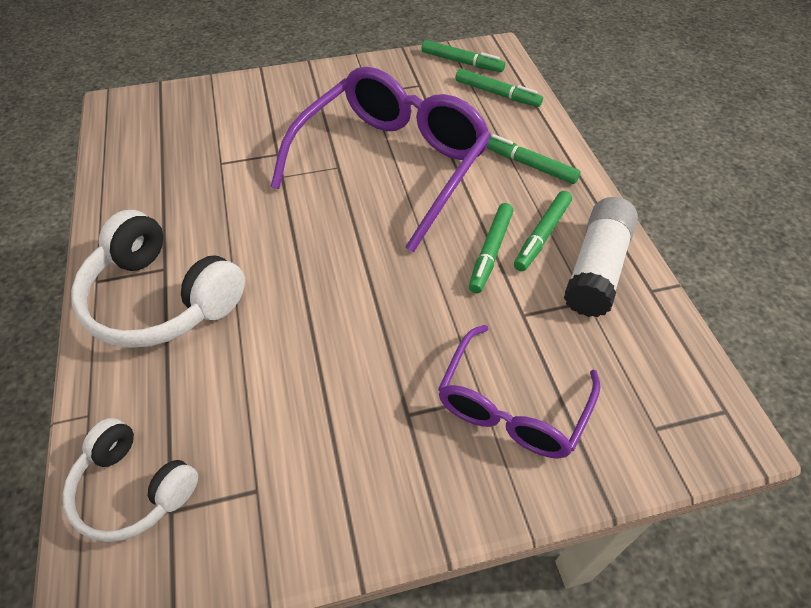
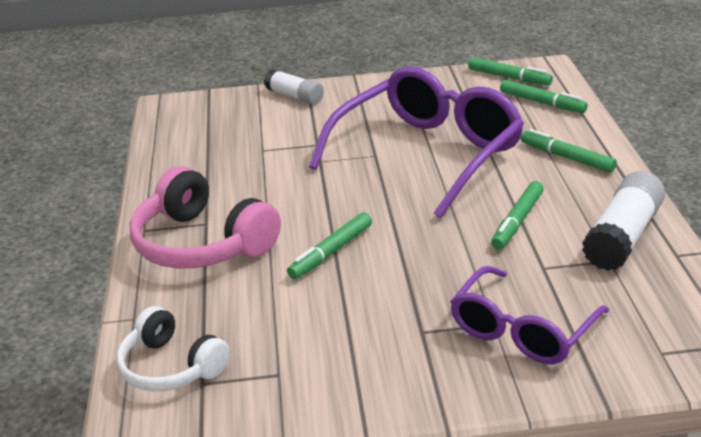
camera: 10 degrees right, 20 degrees down
white headphones [71,210,245,348] -> pink headphones [130,166,281,268]
green marker [514,191,572,271] -> green marker moved to [287,212,372,279]
none -> white glue stick [264,69,324,105]

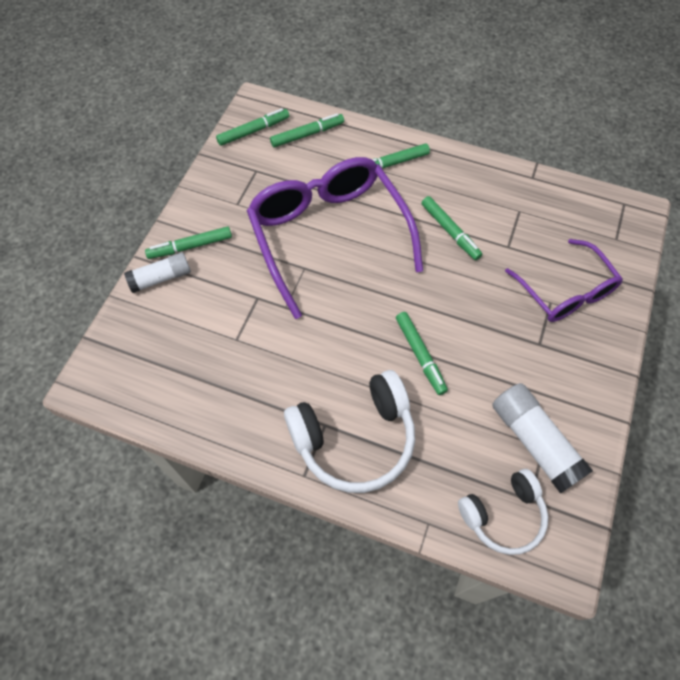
camera: 65 degrees left, 30 degrees up
pink headphones [130,166,281,268] -> white headphones [284,370,415,493]
white glue stick [582,171,665,271] -> white glue stick moved to [492,383,593,494]
none -> green marker [145,226,232,259]

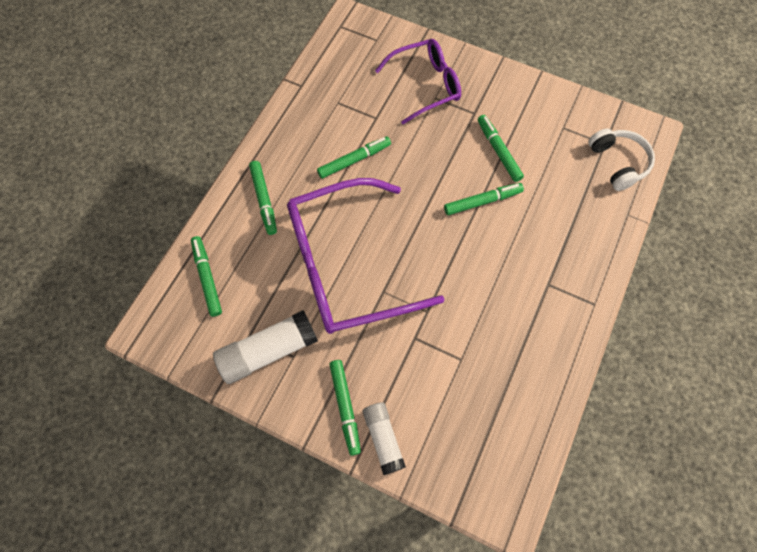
camera: 85 degrees left, 5 degrees up
green marker [216,108,289,146] -> green marker moved to [478,115,524,182]
white headphones [284,370,415,493] -> none
white glue stick [492,383,593,494] -> white glue stick moved to [213,310,318,384]

